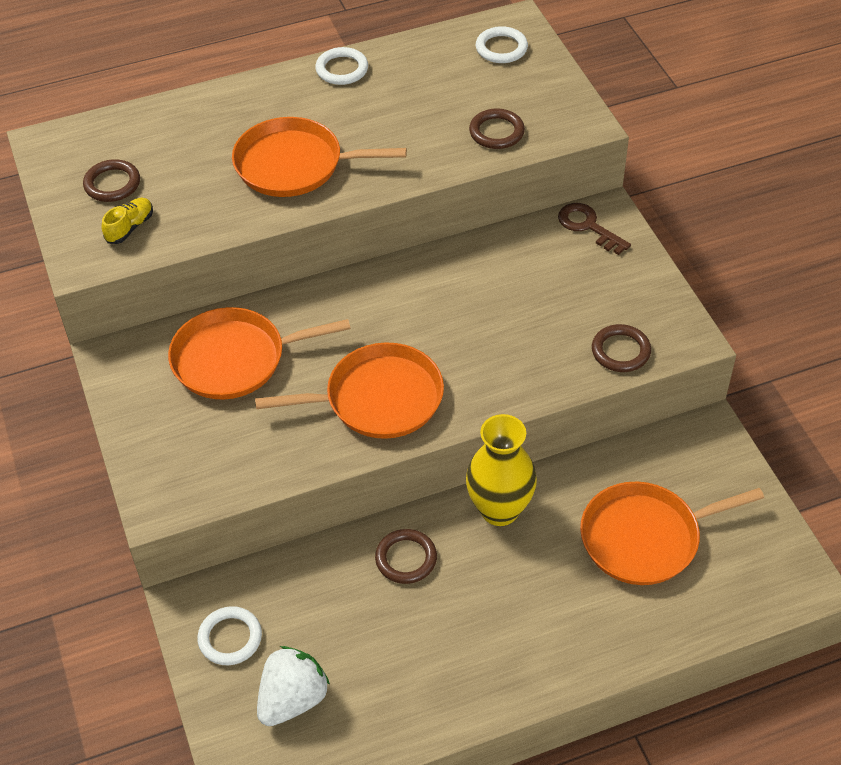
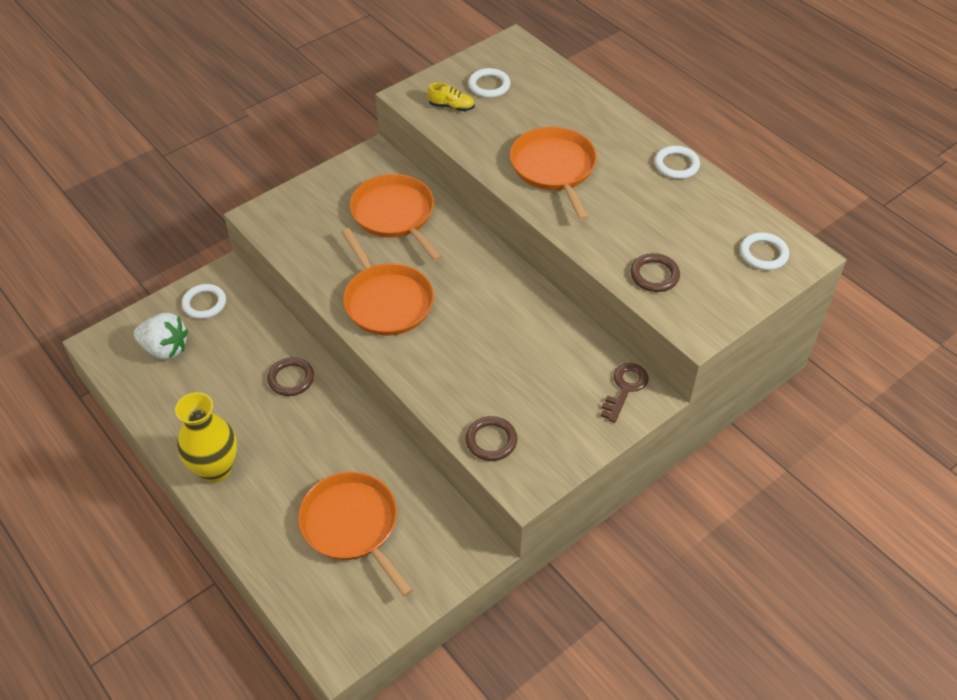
camera: 70 degrees right, 0 degrees up
brown ring [83,159,140,202] -> white ring [468,68,511,98]
yellow vase [466,414,537,526] -> yellow vase moved to [175,392,237,483]

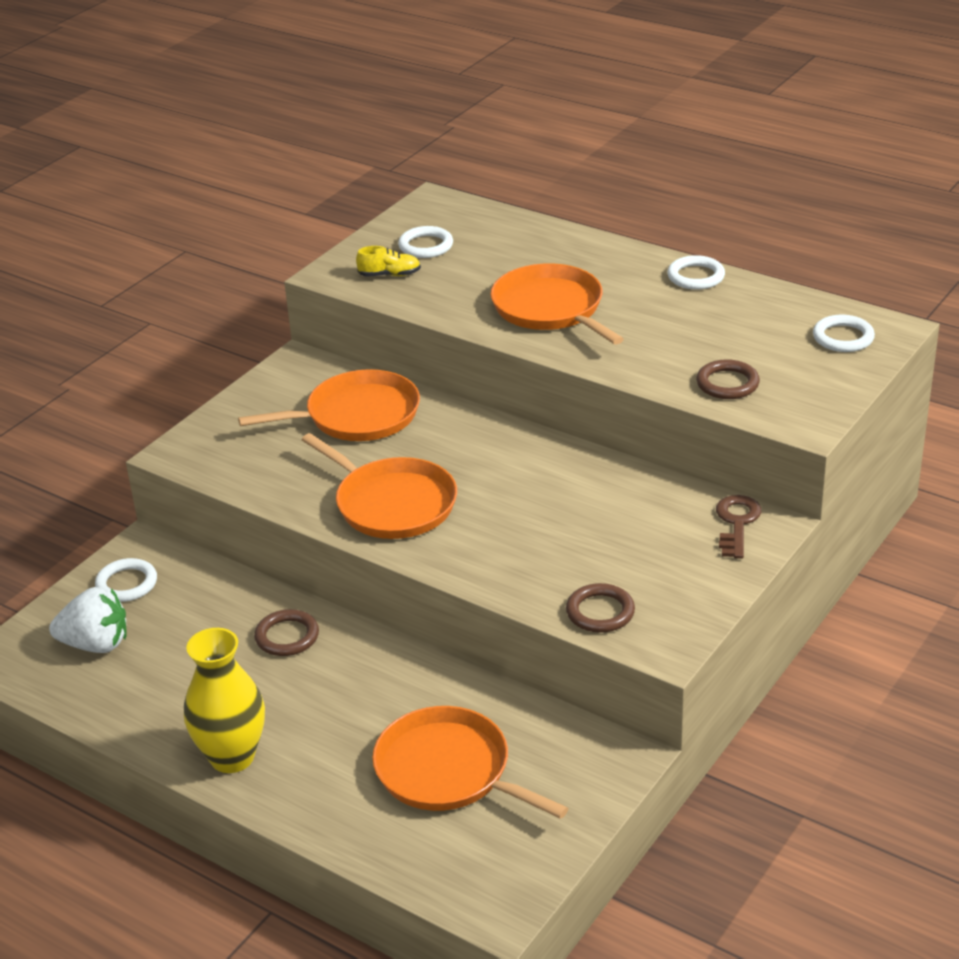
camera: 15 degrees left, 15 degrees down
orange pan [350,174,442,261] -> orange pan turned 120 degrees clockwise [238,369,420,441]

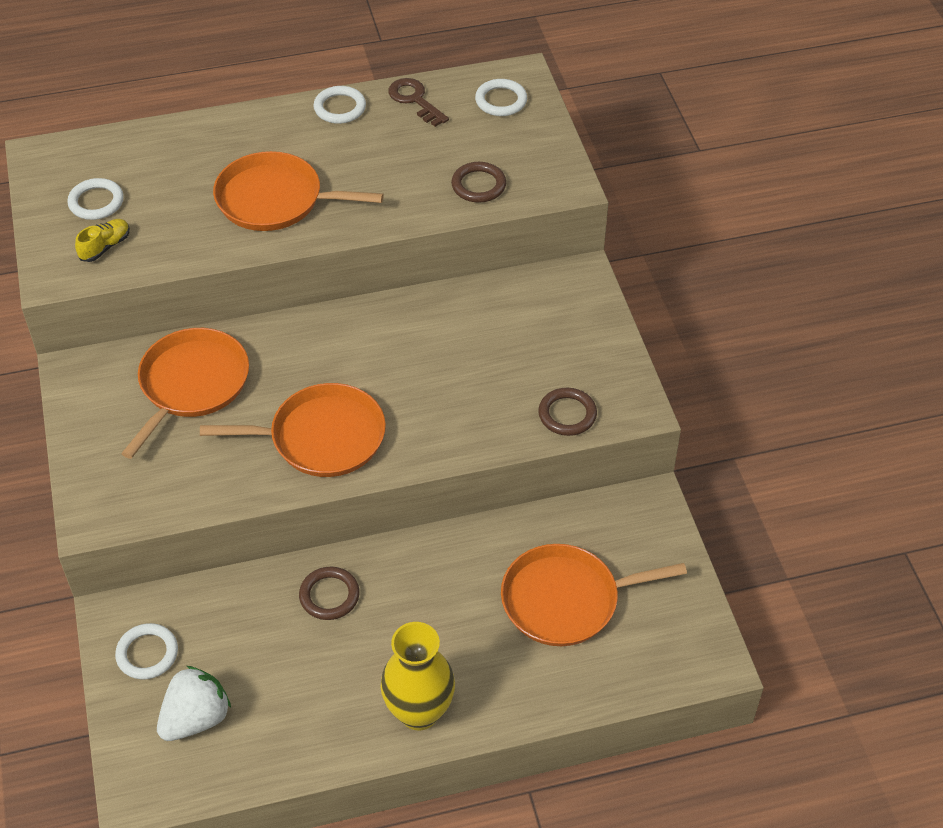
camera: 50 degrees left, 15 degrees up
brown key [716,495,762,559] -> brown key moved to [388,78,449,127]

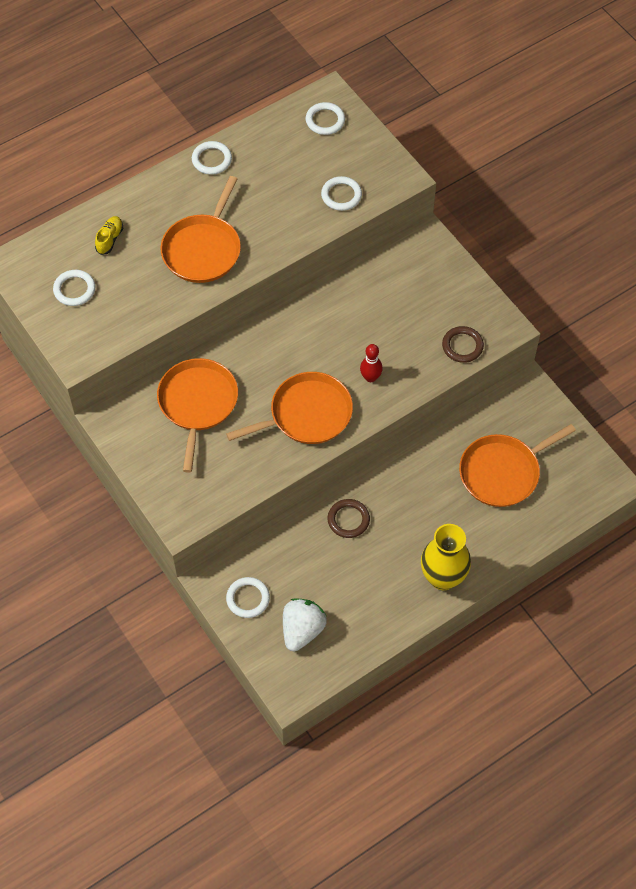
camera: 20 degrees left, 10 degrees up
yellow shoe [75,219,130,262] -> yellow shoe moved to [95,216,123,255]
orange pan [213,151,384,231] -> orange pan turned 60 degrees counterclockwise [161,176,241,283]
brown key [388,78,449,127] -> none
brown ring [451,162,506,203] -> white ring [321,176,362,211]
none -> red bowling pin [360,344,383,382]

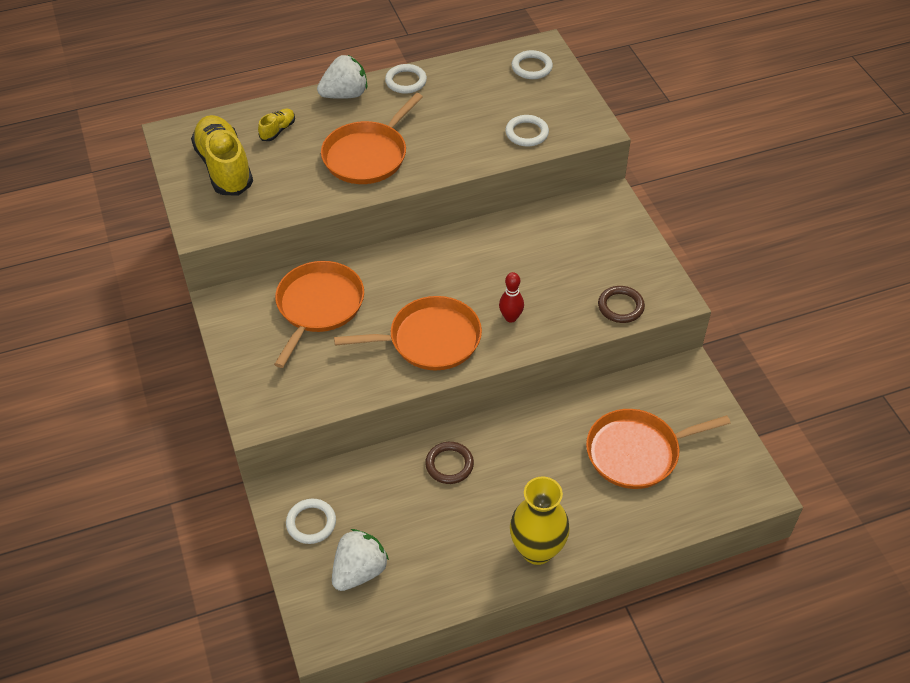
camera: 15 degrees right, 10 degrees down
white ring [53,270,95,306] -> yellow shoe [191,115,253,196]
none -> white strawberry [317,55,367,99]

